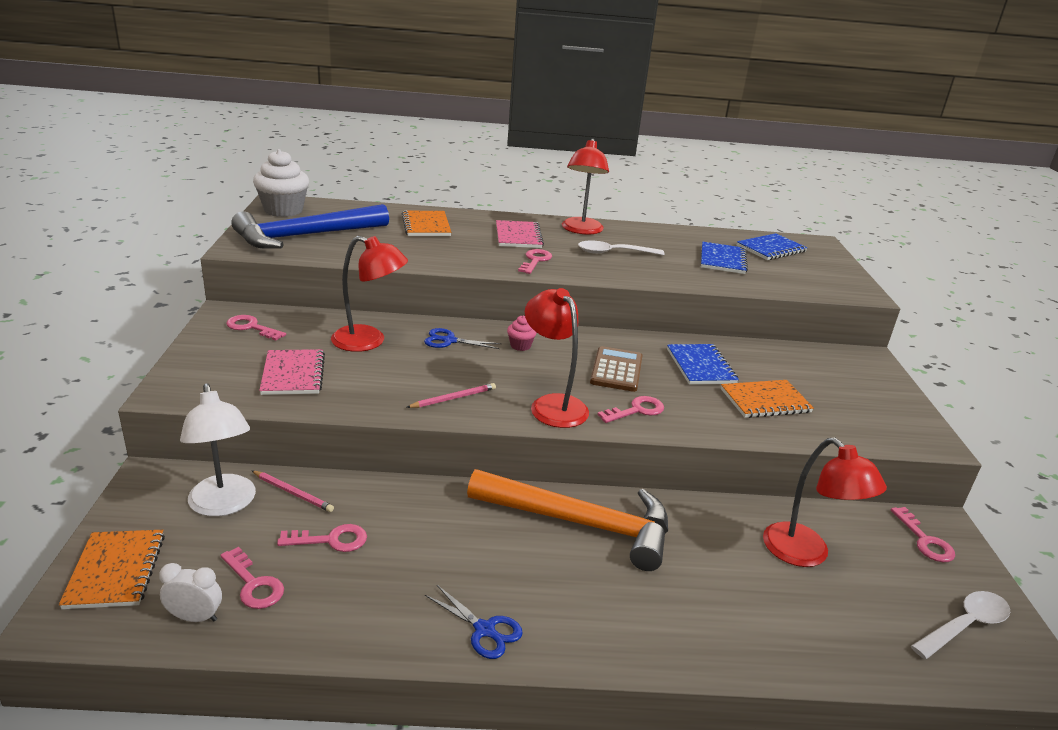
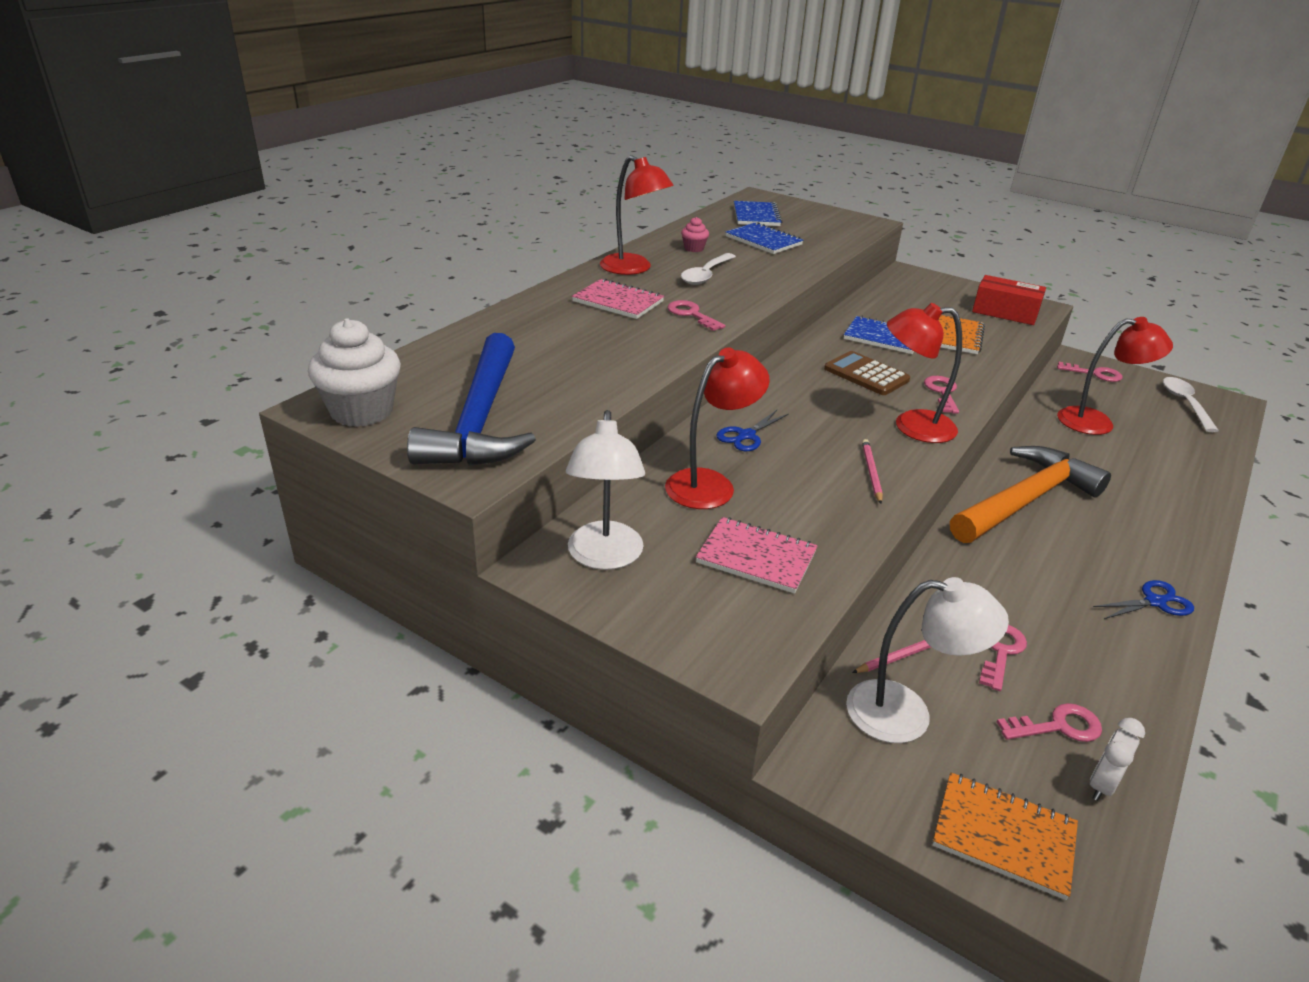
camera: 55 degrees left, 5 degrees up
pink key [226,315,286,341] -> white lamp [566,410,645,570]
orange notebook [402,211,451,236] -> none
pink cupcake [507,315,537,351] -> pink cupcake moved to [681,217,709,252]
none -> red box [972,275,1046,325]

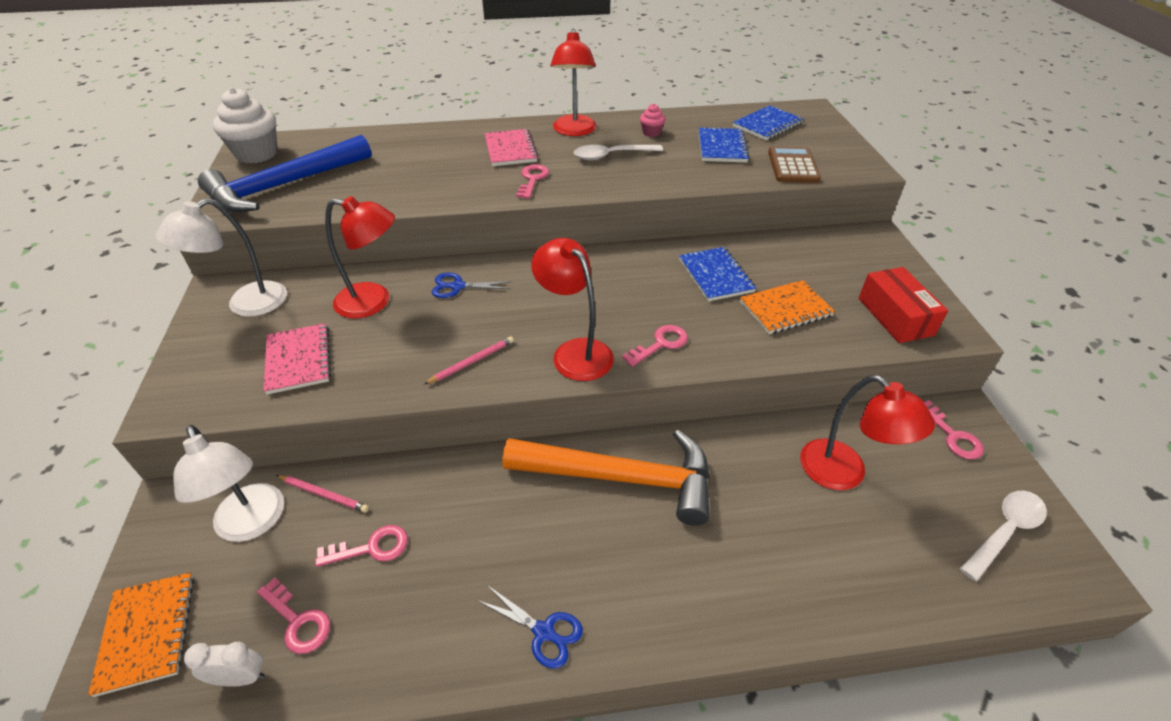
camera: 50 degrees right, 10 degrees up
brown calculator [824,351,910,395] -> brown calculator moved to [768,146,821,183]

